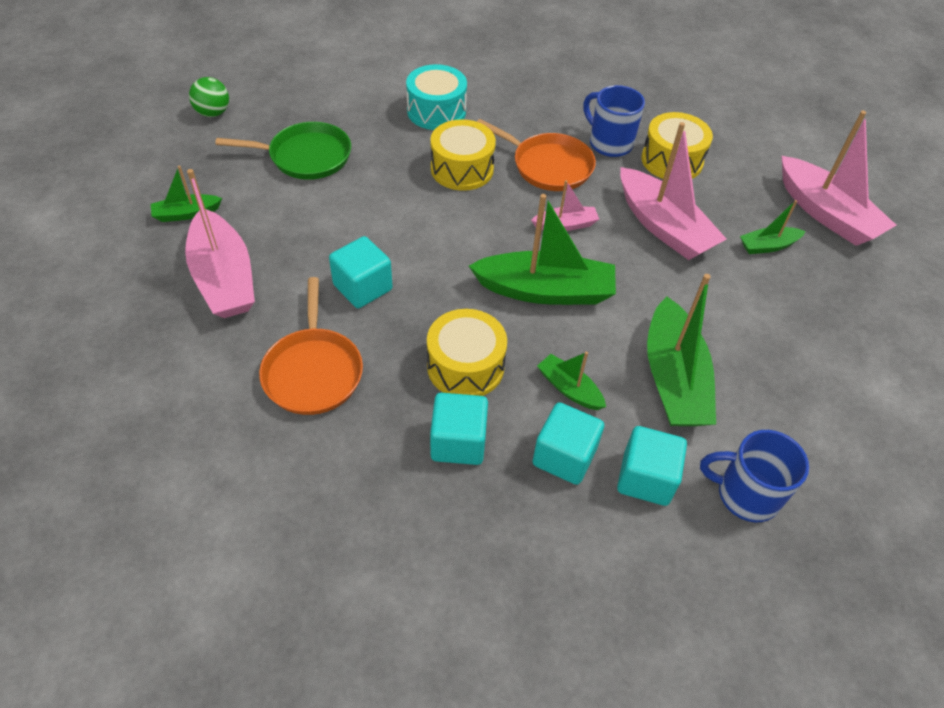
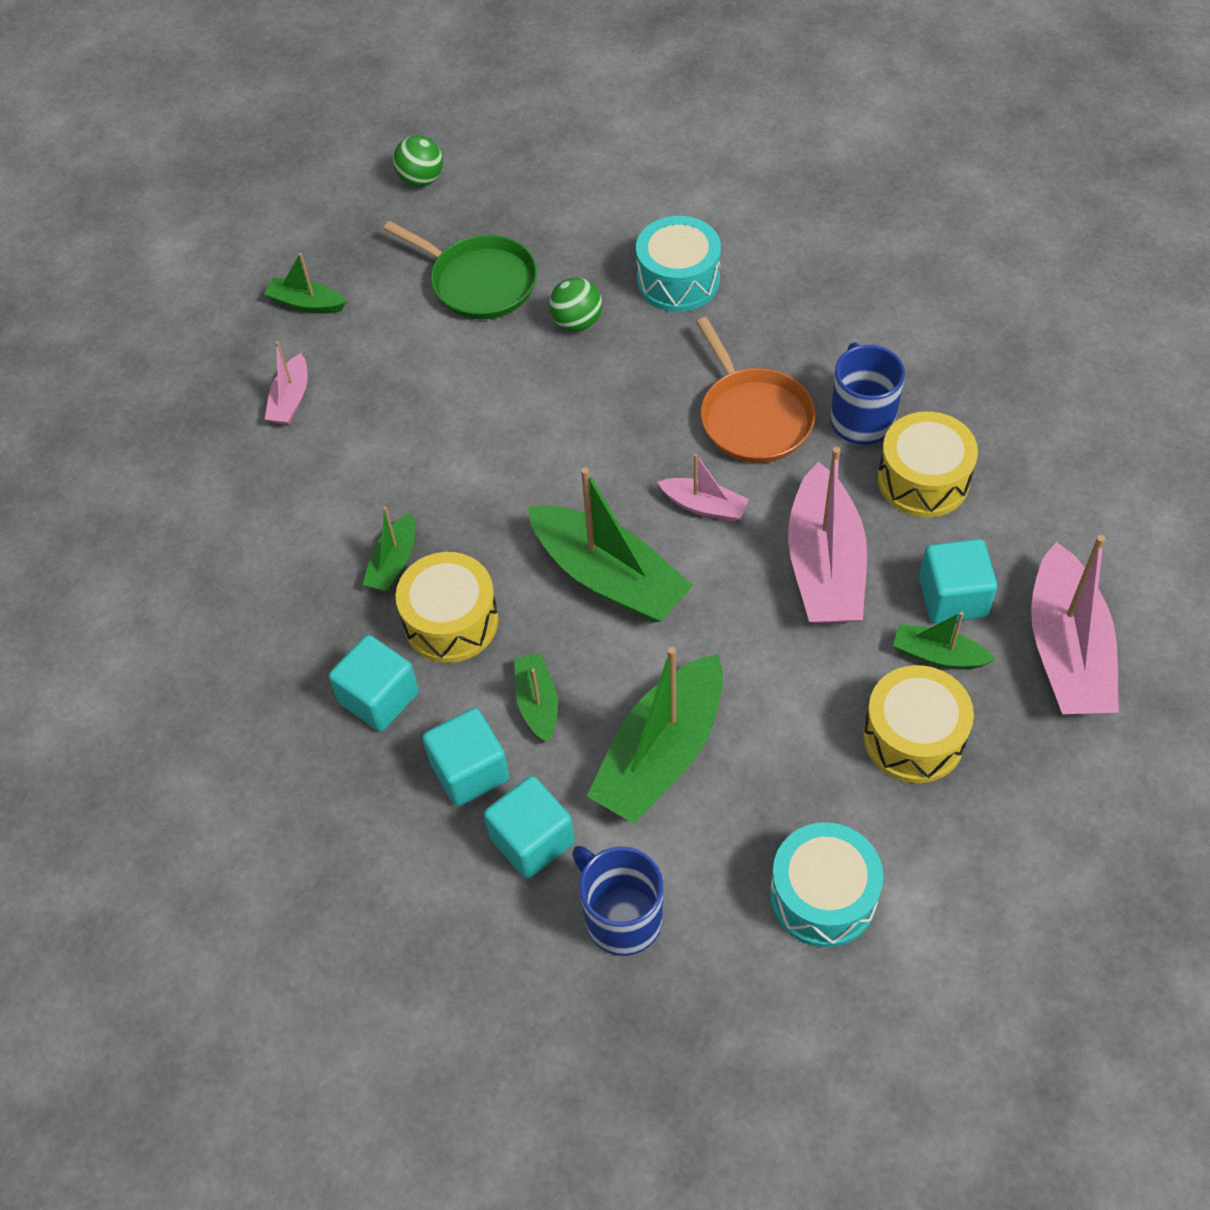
camera: 40 degrees right, 5 degrees up
pink boat [185,169,255,318] -> pink boat [265,341,308,425], size x0.50
orange pan [259,277,363,415] -> none
turquoise cube [329,236,393,308] -> turquoise cube moved to [919,539,997,623]
yellow drum [430,119,496,191] -> yellow drum moved to [863,665,974,783]
none -> green boat [363,507,415,591]
none -> green ball [549,277,602,332]
none -> turquoise drum [770,822,883,948]

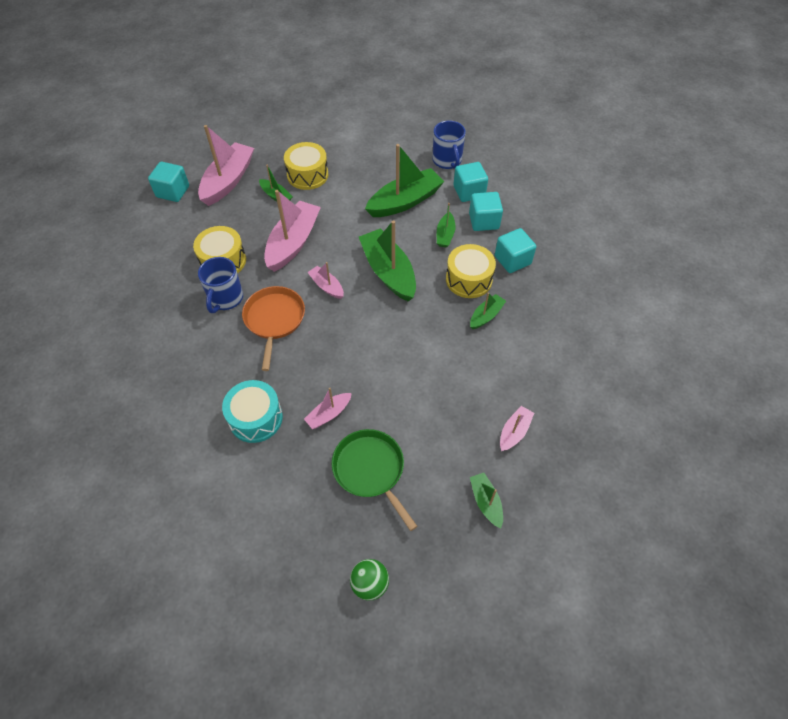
camera: 160 degrees left, 0 degrees up
green boat [264,253,346,313] -> green boat turned 150 degrees counterclockwise [470,473,503,529]
green ball [549,277,602,332] -> pink boat [304,388,352,429]
turquoise drum [770,822,883,948] -> none
turquoise cube [919,539,997,623] -> turquoise cube moved to [148,162,189,202]

